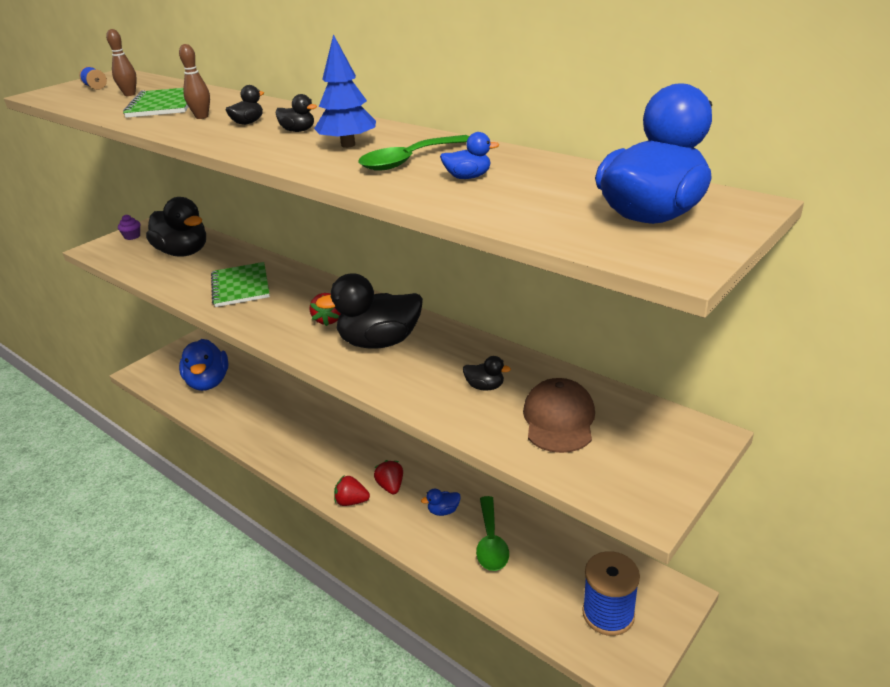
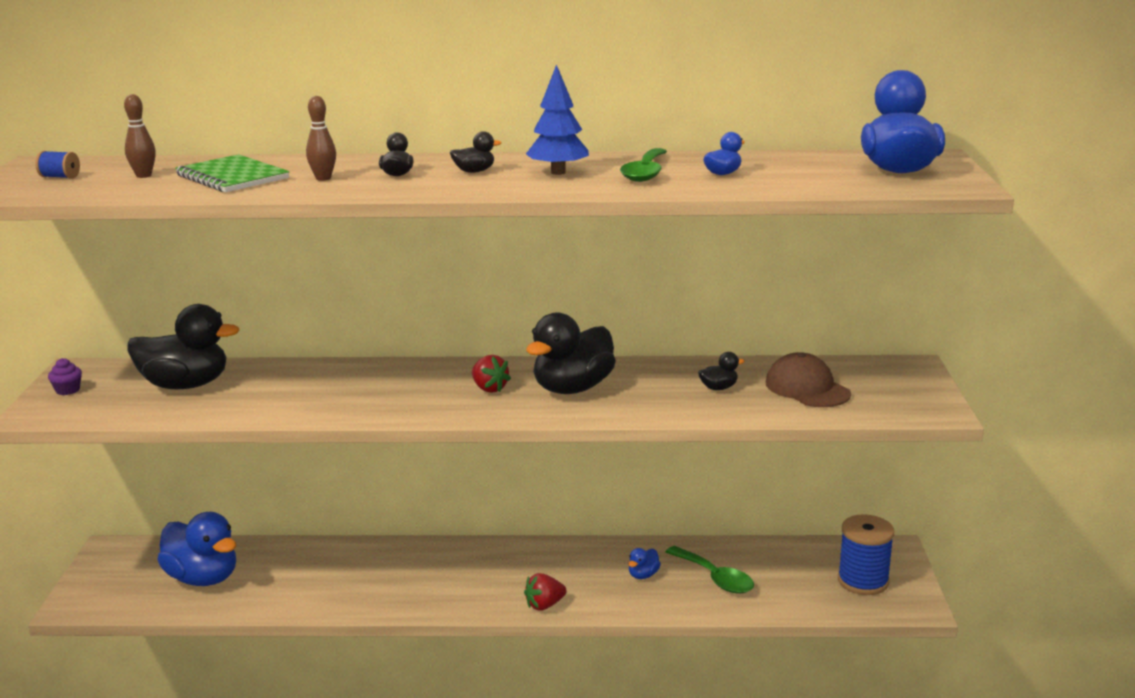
camera: 40 degrees left, 10 degrees down
green notebook [211,262,270,307] -> none
red strawberry [374,460,403,494] -> none

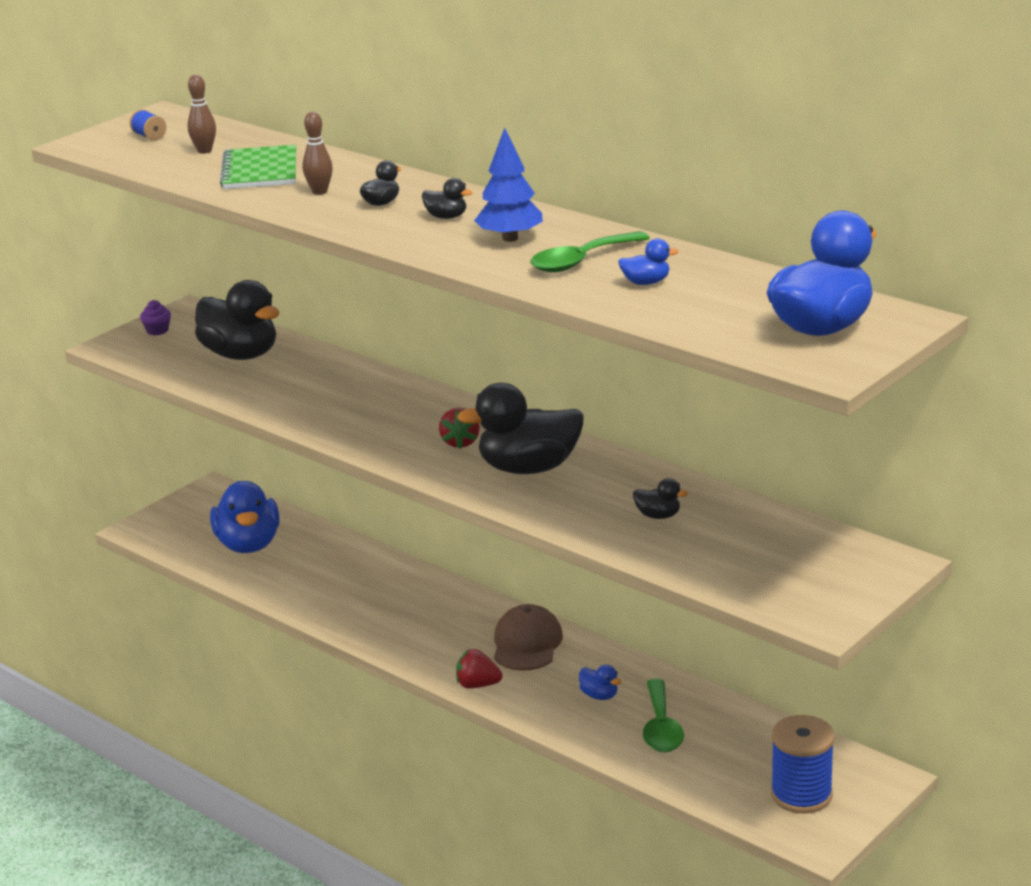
camera: 40 degrees right, 5 degrees up
blue duck [628,548,661,579] -> blue duck turned 120 degrees counterclockwise [579,665,621,700]
brown cap [766,352,851,407] -> brown cap moved to [494,604,563,671]

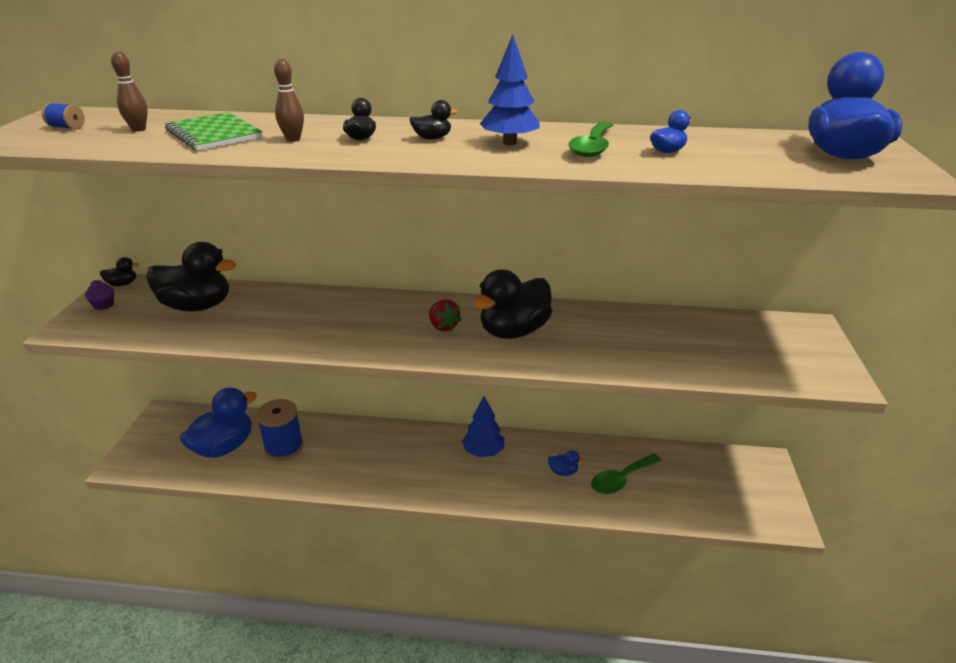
camera: 35 degrees left, 5 degrees up
blue duck [210,481,280,553] -> blue duck turned 90 degrees counterclockwise [180,387,257,458]
red strawberry [456,649,502,689] -> none
brown cap [494,604,563,671] -> blue tree [462,396,504,457]
black duck [633,478,688,519] -> black duck moved to [100,257,139,286]
green spoon [643,679,684,752] -> green spoon turned 90 degrees clockwise [591,454,662,494]
blue spool [771,715,835,813] -> blue spool moved to [256,399,303,460]

